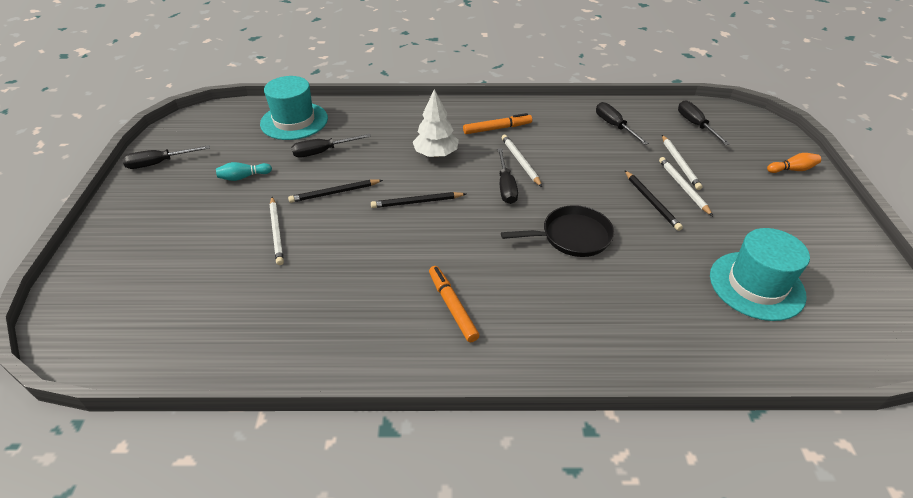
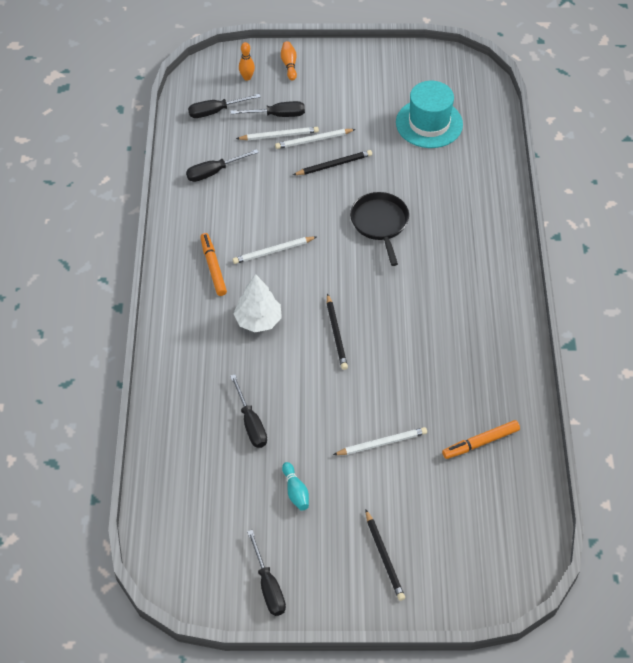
camera: 90 degrees left, 10 degrees up
turquoise hat [260,76,328,140] -> none
black pencil [288,180,383,203] -> black pencil moved to [365,509,405,601]
orange marker [429,266,479,342] -> orange marker moved to [442,420,520,459]
black screwdriver [497,148,518,204] -> black screwdriver moved to [231,101,305,117]
none -> orange bowling pin [239,42,255,81]

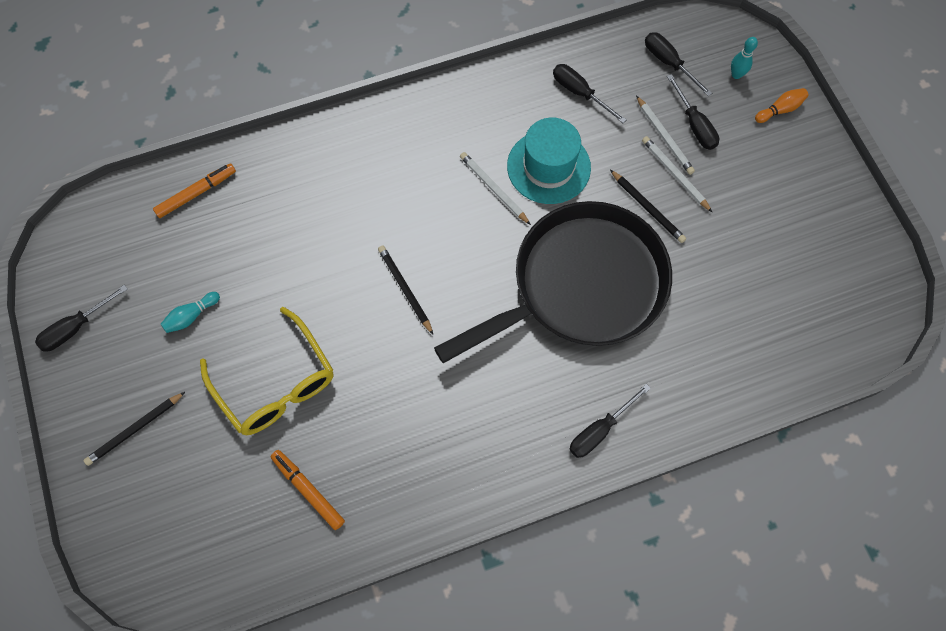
camera: 70 degrees right, 15 degrees up
orange marker [200,233,227,296] -> orange marker moved to [153,163,236,218]
black screwdriver [230,374,267,448] -> black screwdriver moved to [569,384,651,458]
white tree [234,274,282,332] -> none
orange bowling pin [239,42,255,81] -> turquoise bowling pin [731,37,758,79]
black pencil [327,293,348,370] -> black pencil turned 90 degrees clockwise [378,246,433,335]
white pencil [333,427,427,455] -> yellow glasses [200,307,333,435]
black pan [350,192,409,266] -> black pan [434,201,672,363], size x2.10
turquoise hat [396,81,463,148] -> turquoise hat moved to [507,118,591,204]

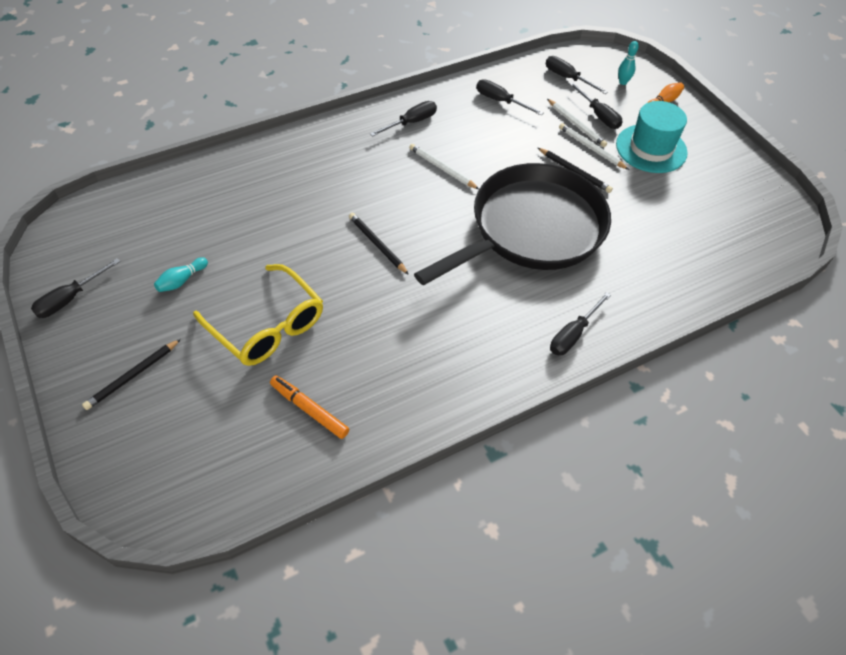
camera: 10 degrees left, 15 degrees down
orange marker [153,163,236,218] -> none
turquoise hat [507,118,591,204] -> turquoise hat moved to [616,101,688,173]
none -> black screwdriver [370,101,437,137]

